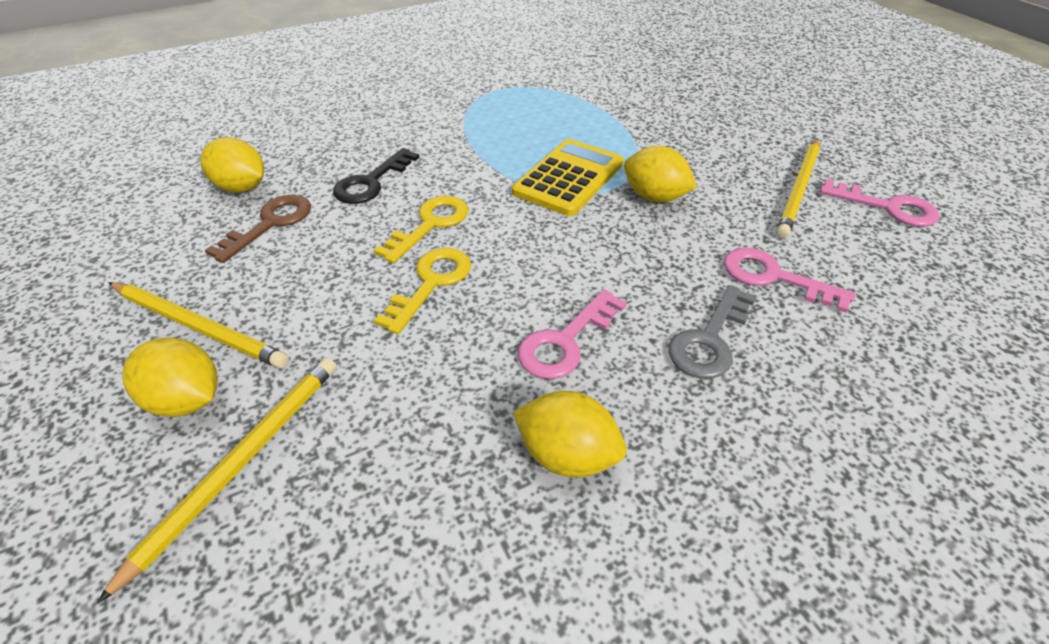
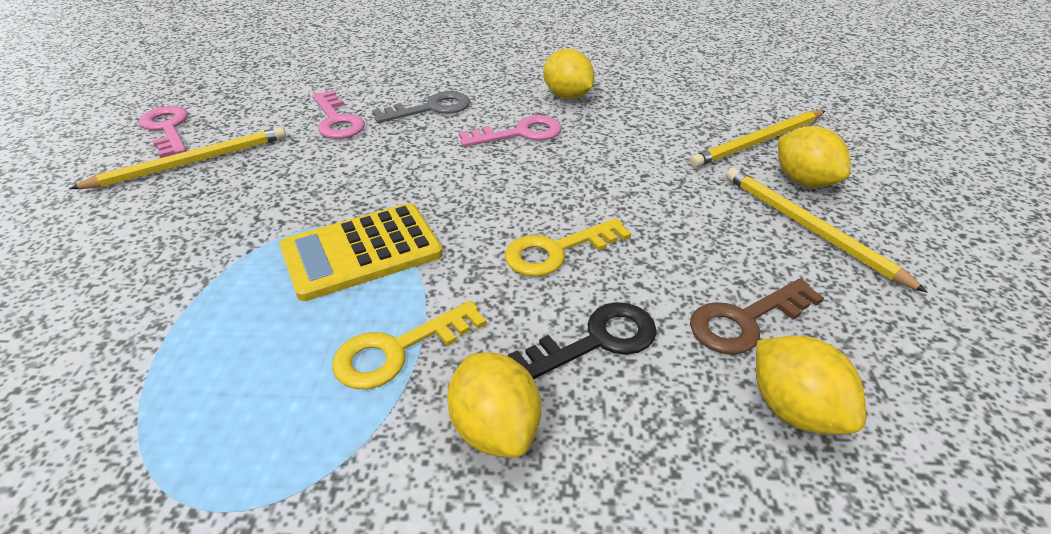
camera: 150 degrees left, 5 degrees down
yellow key [374,248,471,334] -> yellow key moved to [332,301,487,390]
yellow lemon [624,146,697,202] -> yellow lemon moved to [447,352,541,458]

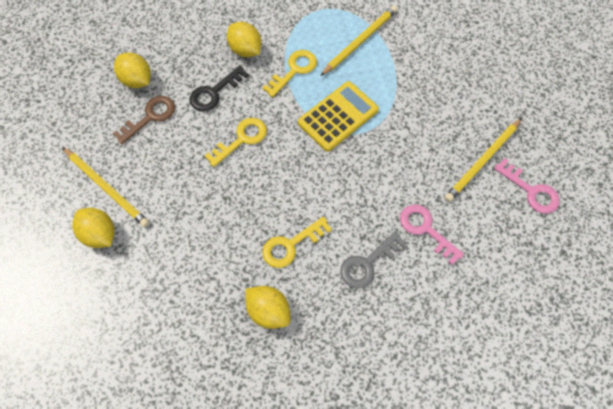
camera: 165 degrees right, 25 degrees up
pink key [459,115,562,147] -> yellow key [262,217,332,268]
yellow pencil [690,110,825,168] -> yellow pencil moved to [320,6,397,76]

